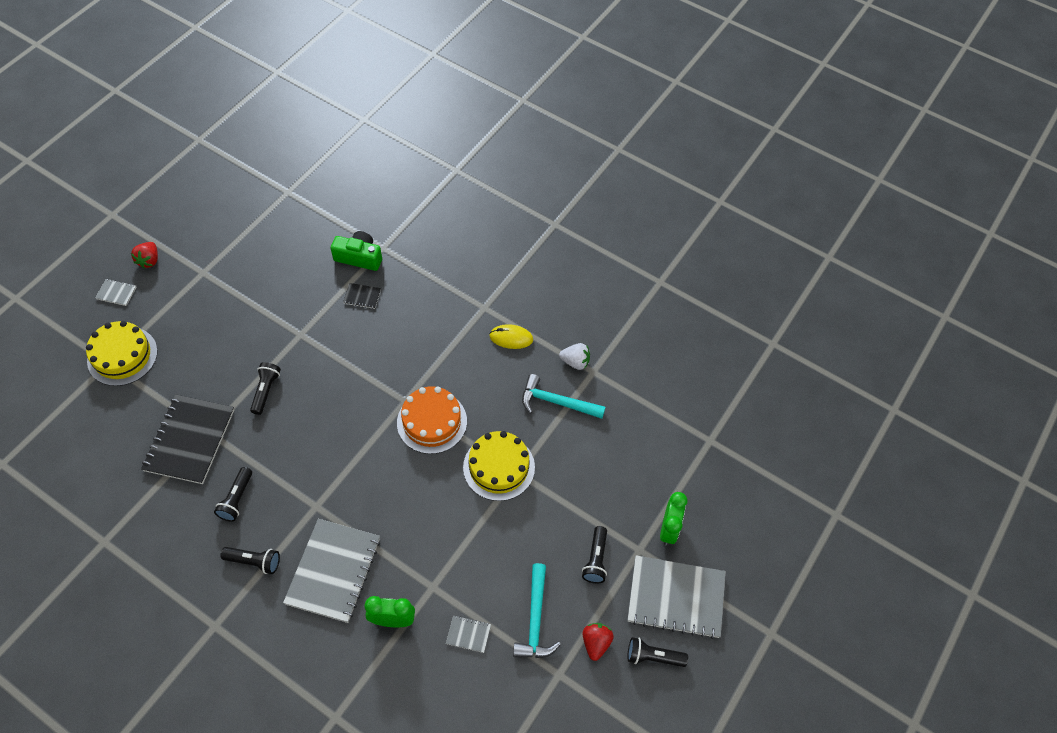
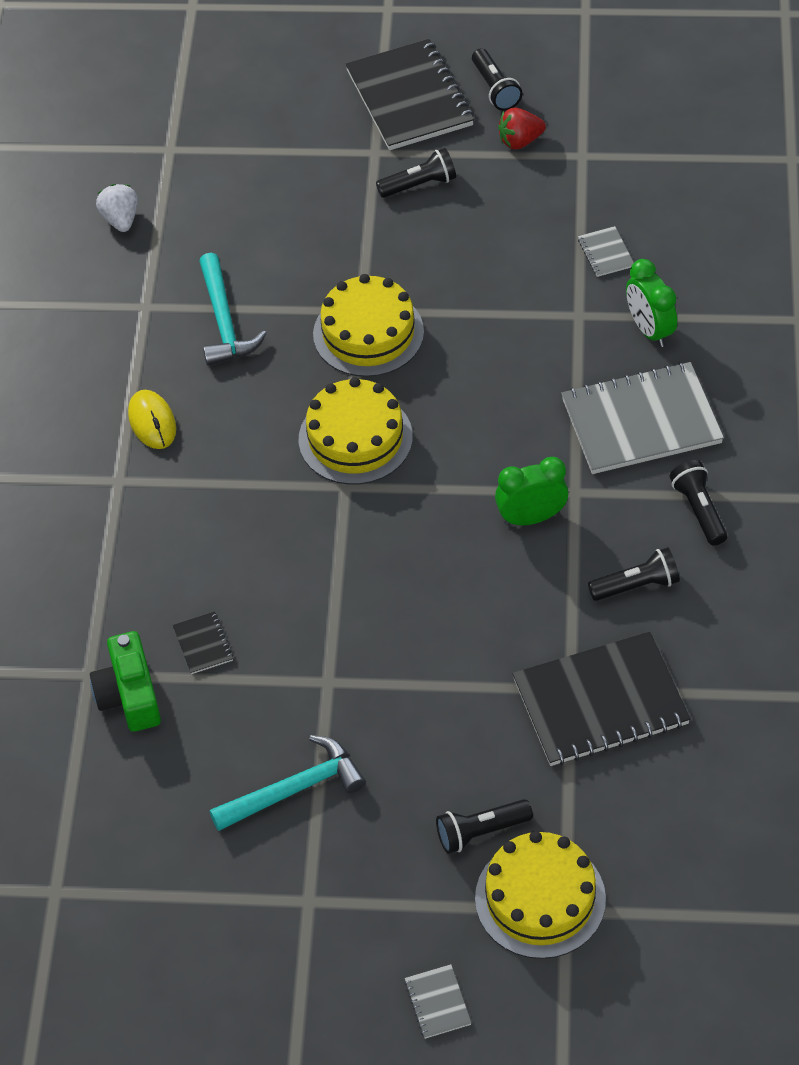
camera: 115 degrees left, 5 degrees down
red strawberry [131,242,158,269] -> none
black flashlight [250,362,281,415] -> black flashlight moved to [436,799,533,854]
orange cake [397,386,467,454] -> yellow cake [299,377,413,485]
turquoise hammer [513,563,561,658] -> turquoise hammer moved to [209,735,366,831]
white strawberry [559,343,590,370] -> white strawberry moved to [96,184,138,232]
grey notebook [627,555,726,639] -> black notebook [346,39,474,150]
green clock [660,492,687,545] -> green clock moved to [495,457,569,526]

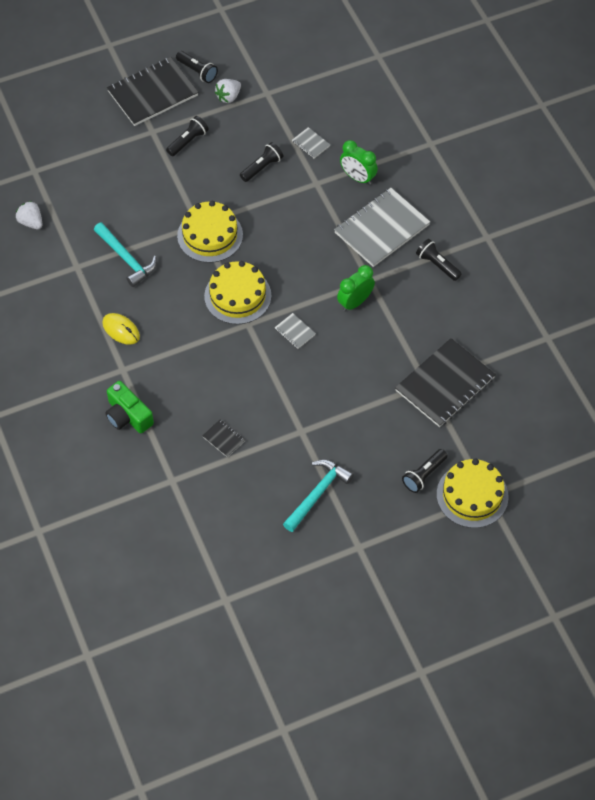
camera: 30 degrees left, 5 degrees up
green camera [90,631,161,732] -> green camera moved to [105,381,154,433]
black notebook [346,39,474,150] -> black notebook turned 75 degrees counterclockwise [107,57,199,126]
grey notebook [405,964,471,1039] -> grey notebook moved to [275,313,316,349]
red strawberry [498,108,546,149] -> white strawberry [215,79,241,103]
black flashlight [588,547,680,601] -> black flashlight moved to [240,142,283,182]

